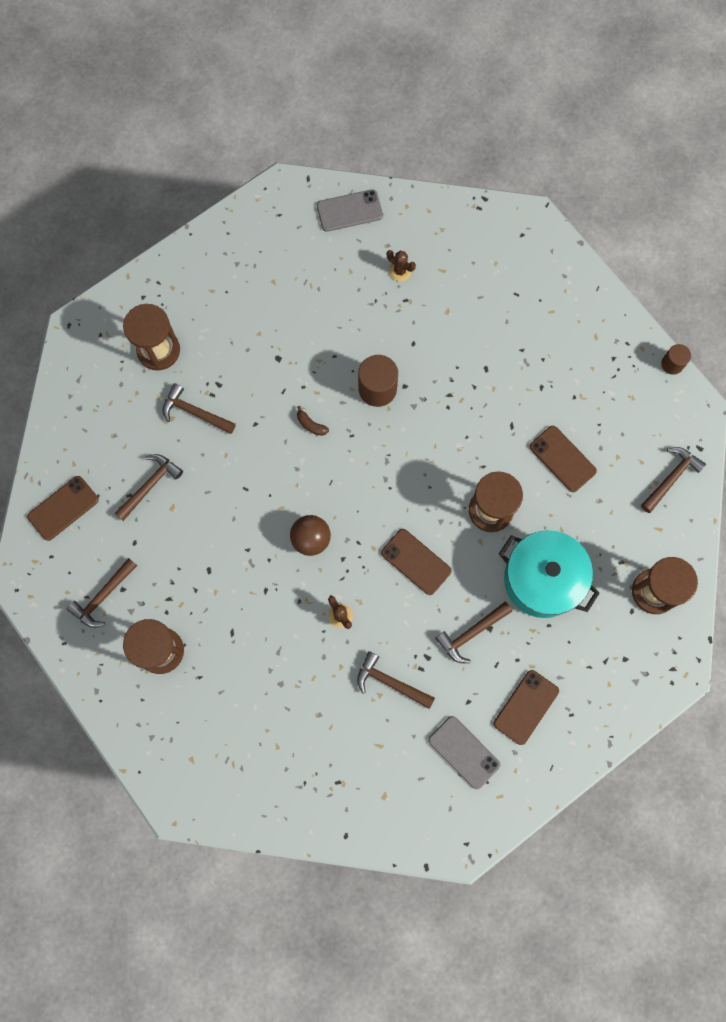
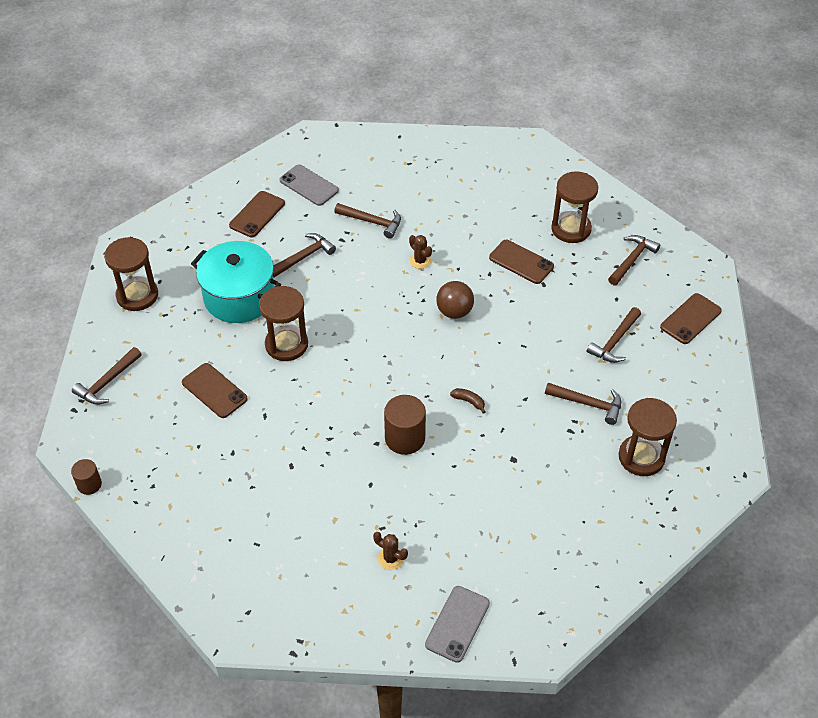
camera: 175 degrees right, 25 degrees down
grey phone [317,189,383,232] -> grey phone turned 45 degrees counterclockwise [425,586,490,663]
brown phone [381,529,452,595] -> brown phone moved to [489,240,554,284]

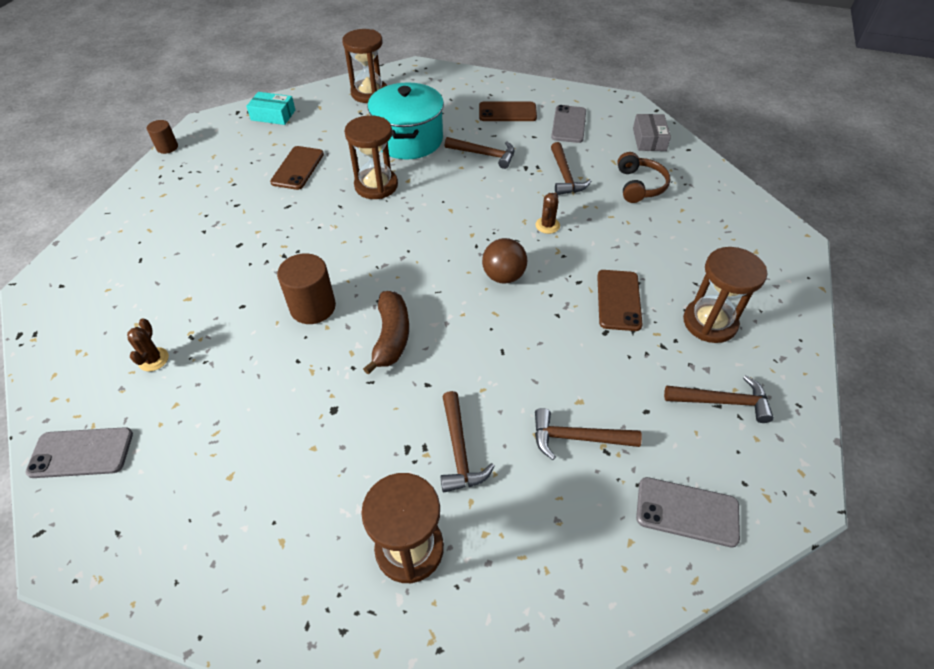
camera: 60 degrees right, 0 degrees up
brown hammer [72,347,142,405] -> turquoise box [246,92,295,125]
brown banana [450,388,485,414] -> brown banana [363,291,409,375], size x2.03
brown phone [660,293,722,344] -> grey phone [636,477,740,547]
none -> brown headphones [617,152,670,203]
none -> grey box [633,114,671,151]

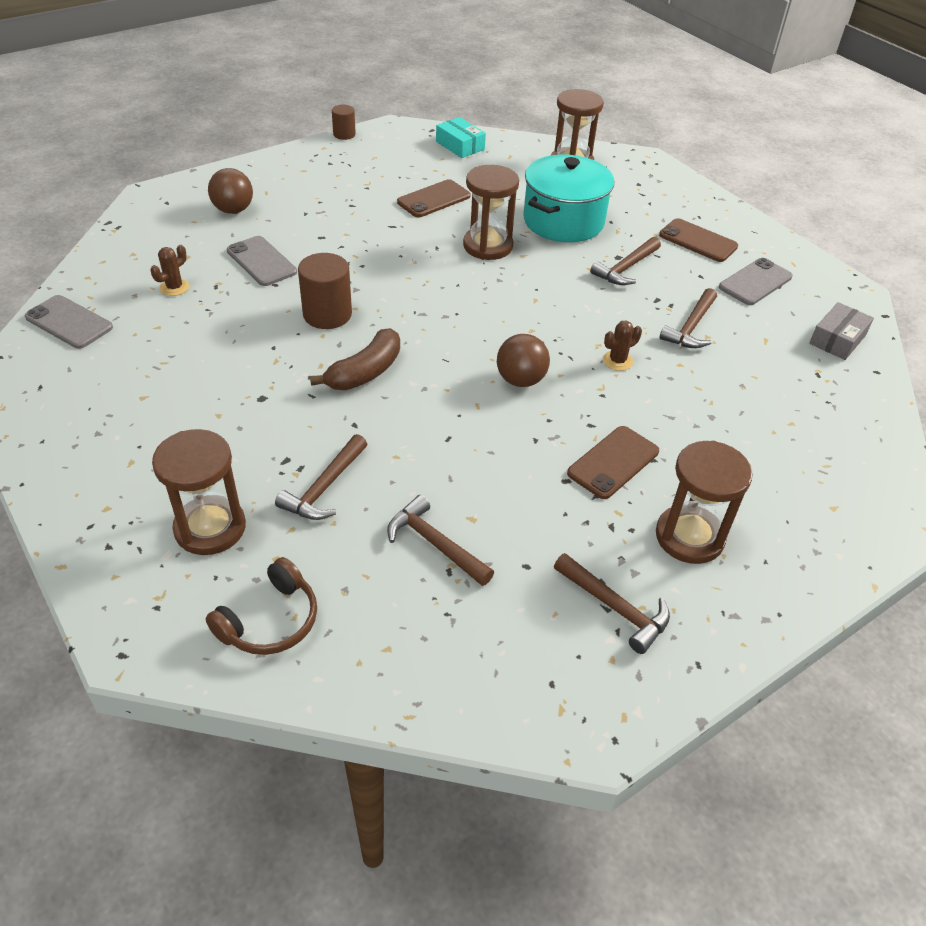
camera: 35 degrees right, 5 degrees down
brown hammer [445,137,515,169] -> brown hammer turned 75 degrees clockwise [590,237,661,285]
brown headphones [617,152,670,203] -> brown headphones moved to [206,557,317,655]
grey phone [636,477,740,547] -> grey phone moved to [227,236,297,286]
none -> brown ball [208,168,253,214]

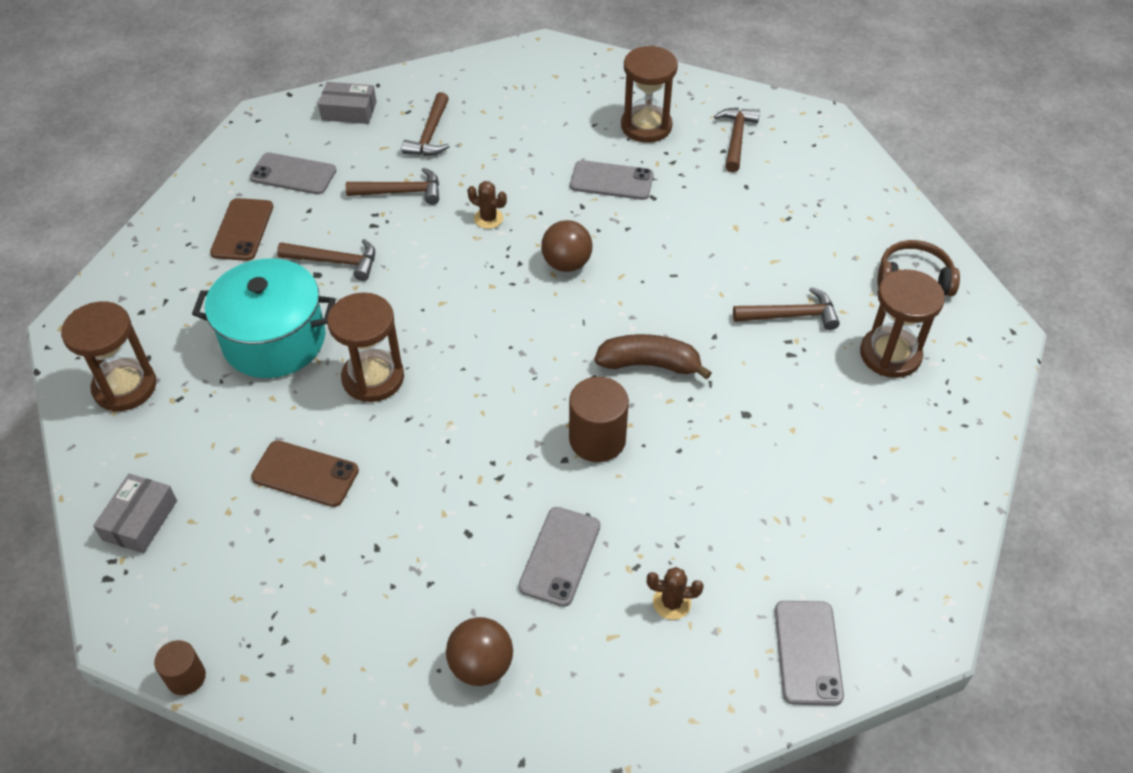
camera: 120 degrees left, 5 degrees up
brown hammer [387,495,494,586] -> brown hammer moved to [402,92,450,156]
turquoise box [436,117,486,158] -> grey box [93,474,177,553]
brown phone [567,426,659,499] -> grey phone [570,160,654,200]

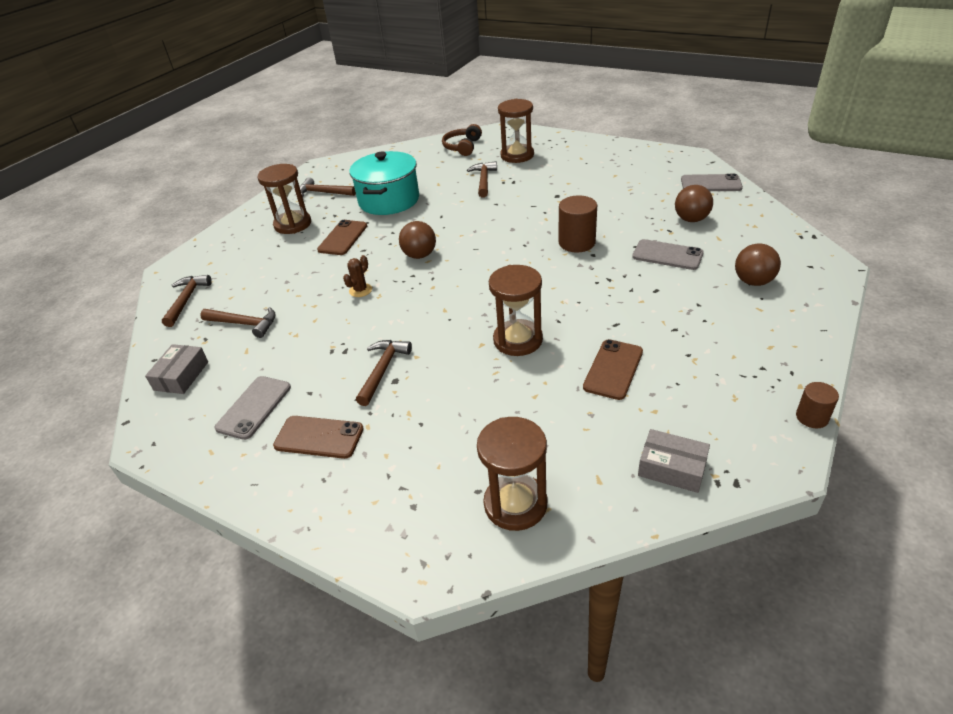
camera: 80 degrees left, 10 degrees down
turquoise pot [192,258,336,378] -> turquoise pot moved to [349,151,419,215]
brown hammer [346,168,439,205] -> brown hammer moved to [162,275,212,327]
grey phone [570,160,654,200] -> brown phone [317,220,367,255]
brown banana [595,334,712,380] -> none
brown cactus [647,567,704,620] -> brown ball [675,185,713,222]

